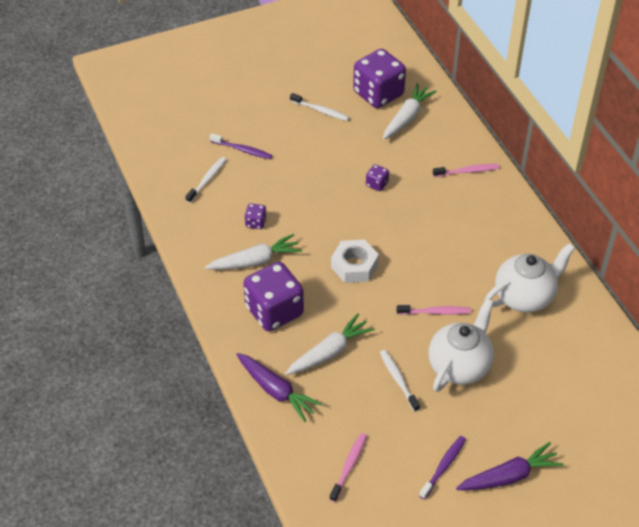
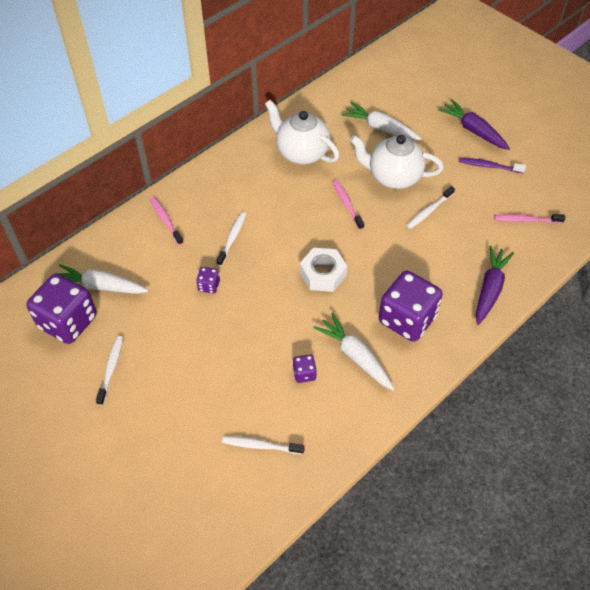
camera: 110 degrees left, 5 degrees up
purple toothbrush [210,133,272,159] -> none
white carrot [285,313,375,375] -> white carrot moved to [342,102,422,140]
none -> white toothbrush [216,212,246,266]

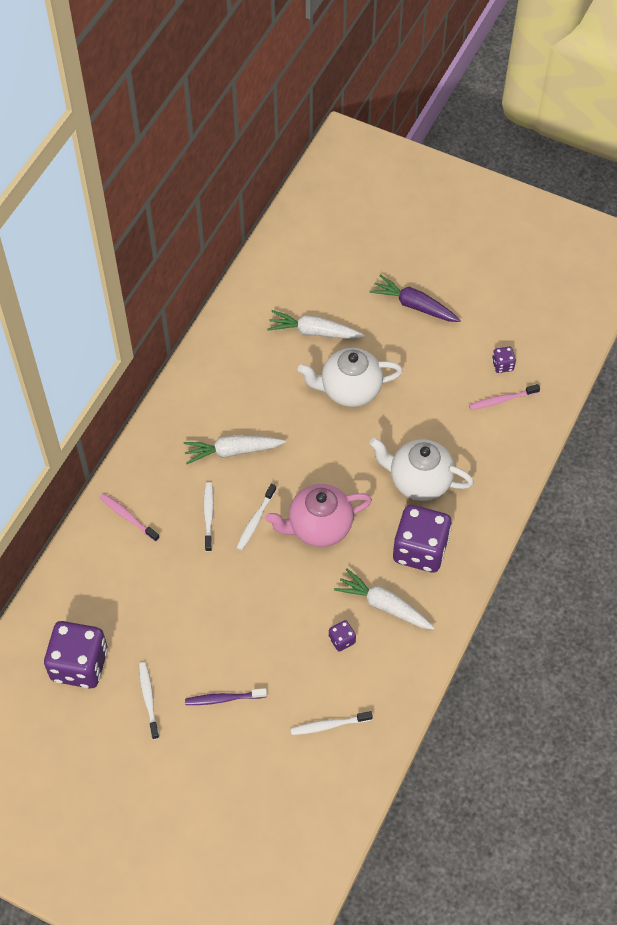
camera: 20 degrees left, 5 degrees up
white carrot [55,264,149,294] -> white carrot moved to [183,435,286,464]
purple dice [196,267,220,293] -> purple dice moved to [492,347,516,373]
white teapot [265,100,339,165] -> white teapot moved to [369,438,474,501]
white nut [300,248,347,292] -> pink teapot [265,484,372,547]
pink toothbrush [333,180,364,230] -> none
white toothbrush [406,186,455,229] -> white toothbrush moved to [236,484,277,551]
purple toothbrush [459,158,526,173] -> purple toothbrush moved to [185,688,267,705]
purple carrot [476,246,514,325] -> none

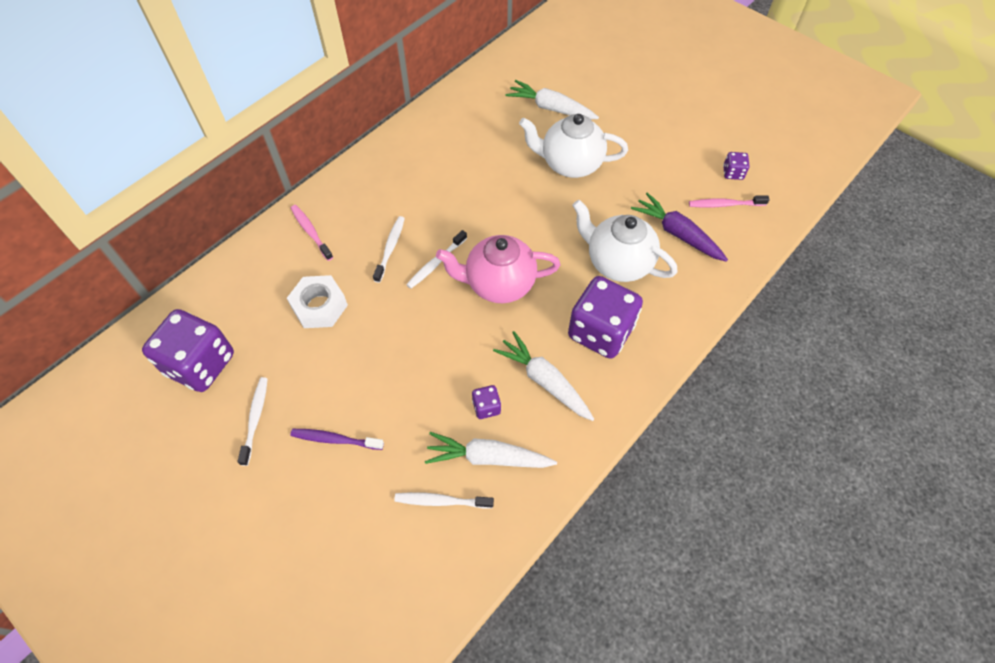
camera: 15 degrees right, 0 degrees up
white carrot [183,435,286,464] -> white carrot moved to [425,432,557,468]
purple carrot [370,274,461,322] -> purple carrot moved to [631,193,728,262]
none -> white nut [287,275,348,328]

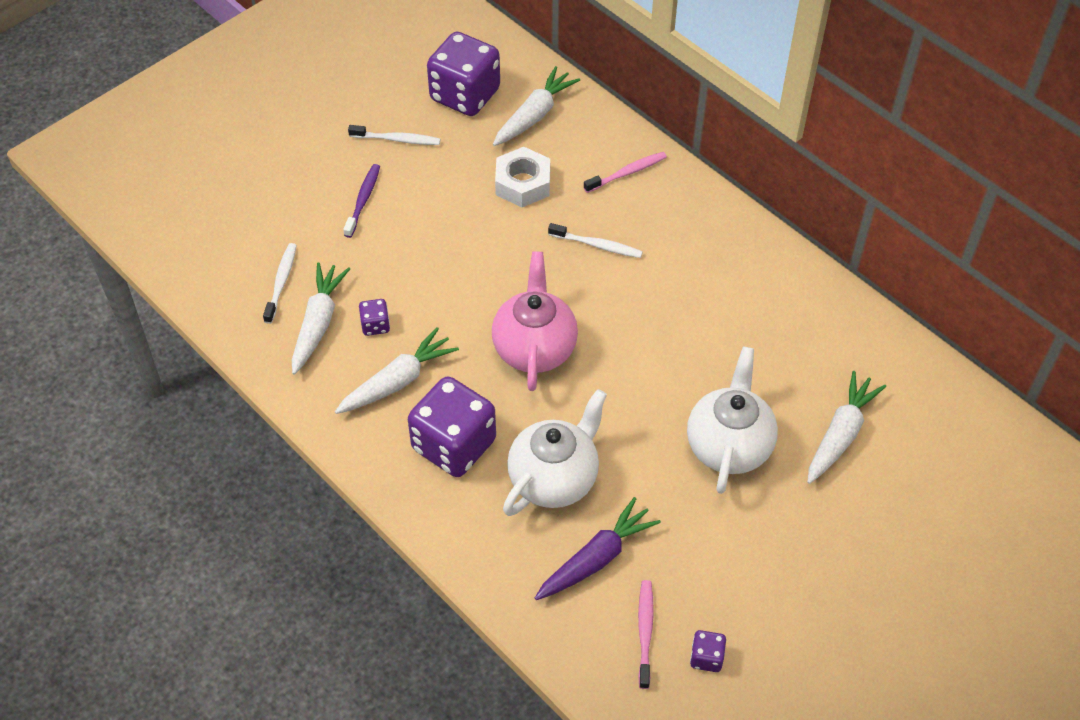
camera: 95 degrees right, 5 degrees down
white toothbrush [406,230,467,289] -> none
none -> white carrot [493,66,580,146]

